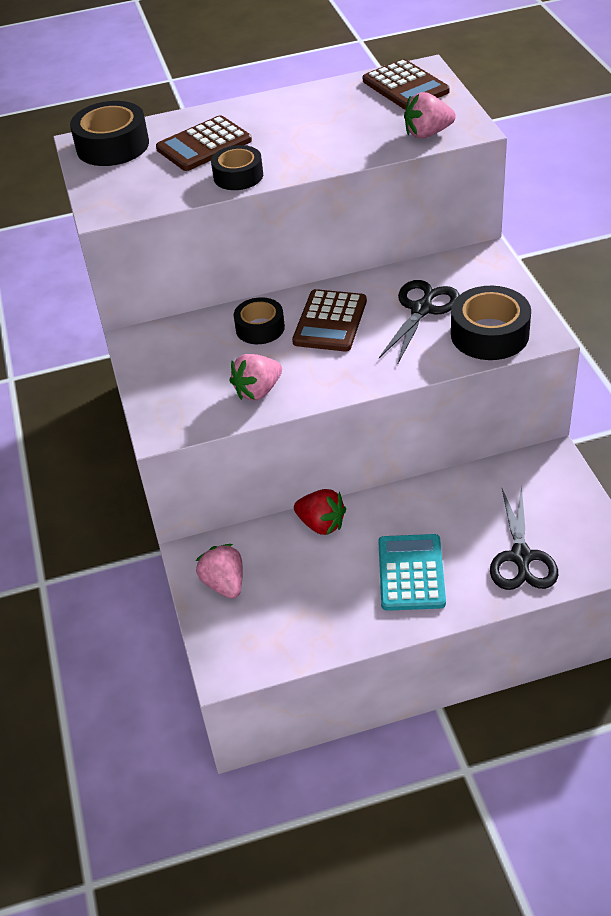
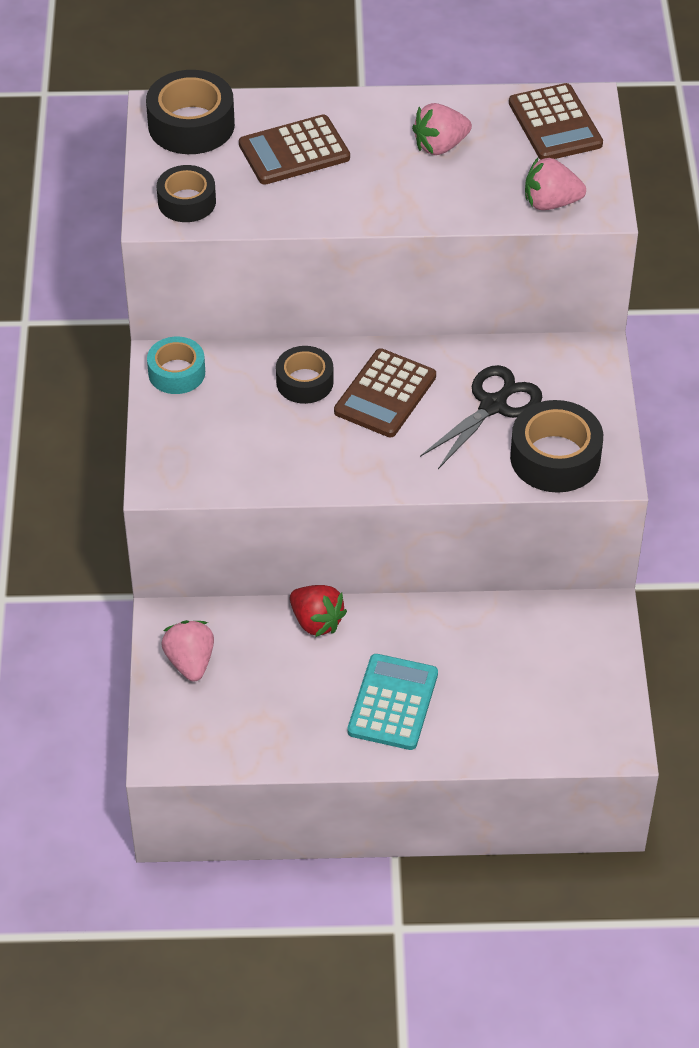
camera: 10 degrees right, 5 degrees up
black tape [211,145,263,190] -> black tape moved to [157,165,216,222]
pink strawberry [230,354,282,400] -> pink strawberry moved to [412,103,472,155]
black scissors [490,485,558,590] -> none
none -> turquoise tape [147,337,205,394]

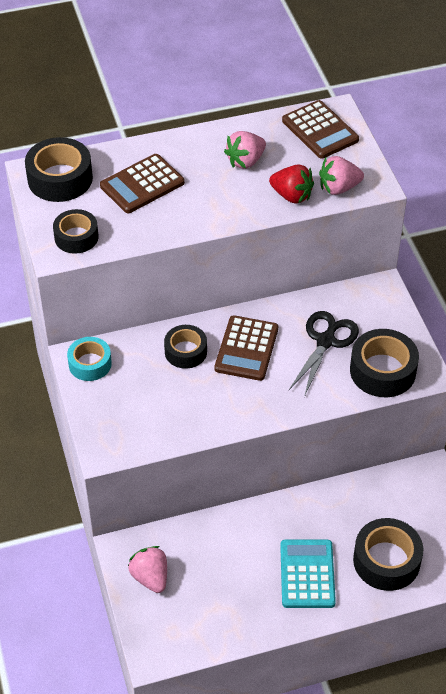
camera: 15 degrees left, 0 degrees up
red strawberry [290,585,347,637] -> red strawberry moved to [269,164,314,204]
none -> black tape [353,518,423,591]

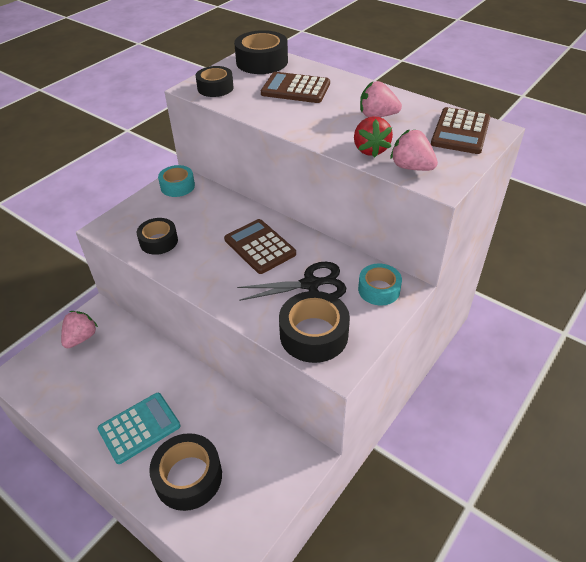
camera: 55 degrees right, 5 degrees down
black tape [164,325,207,369] -> black tape moved to [137,218,178,255]
brown calculator [215,315,278,381] -> brown calculator turned 75 degrees clockwise [224,219,296,274]
none -> turquoise tape [358,263,402,306]

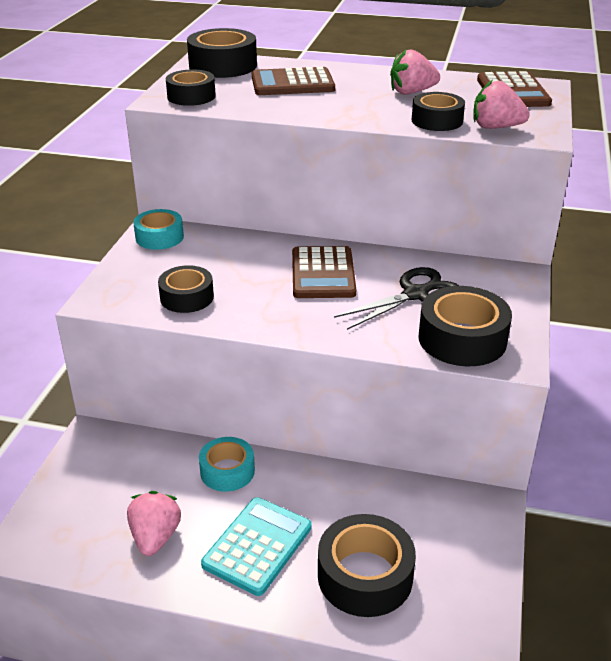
camera: 25 degrees left, 10 degrees down
pink strawberry [61,311,98,348] -> pink strawberry moved to [127,491,181,556]
brown calculator [224,219,296,274] -> brown calculator turned 120 degrees counterclockwise [292,246,356,298]
red strawberry [354,116,393,158] -> black tape [412,92,465,131]
turquoise tape [358,263,402,306] -> turquoise tape moved to [199,437,255,492]

